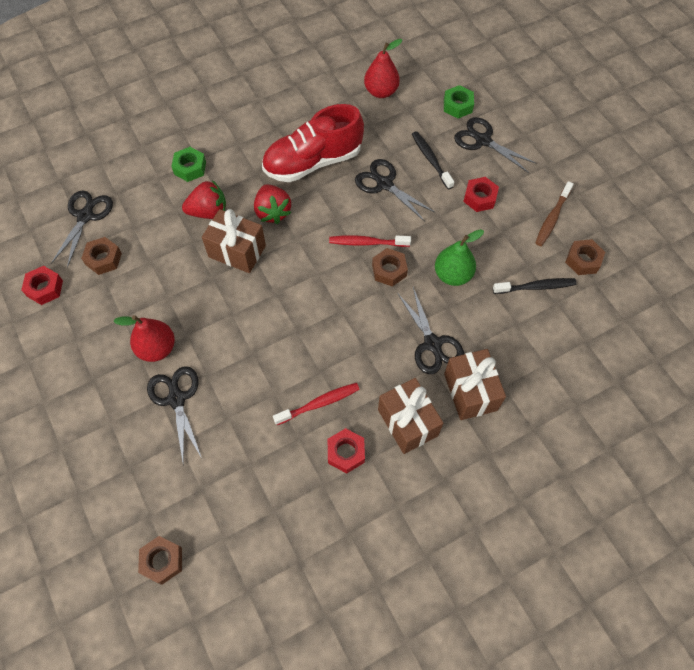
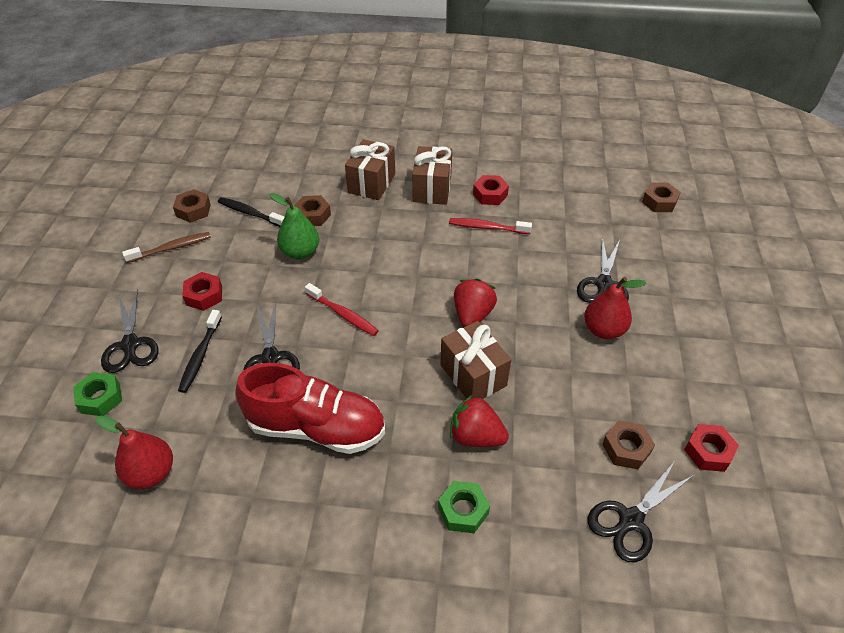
camera: 145 degrees left, 15 degrees down
red strawberry [254,184,291,224] -> red strawberry moved to [454,278,497,327]
brown nut [372,248,408,287] -> brown nut moved to [294,195,331,226]
black scissors [397,287,464,374] -> none

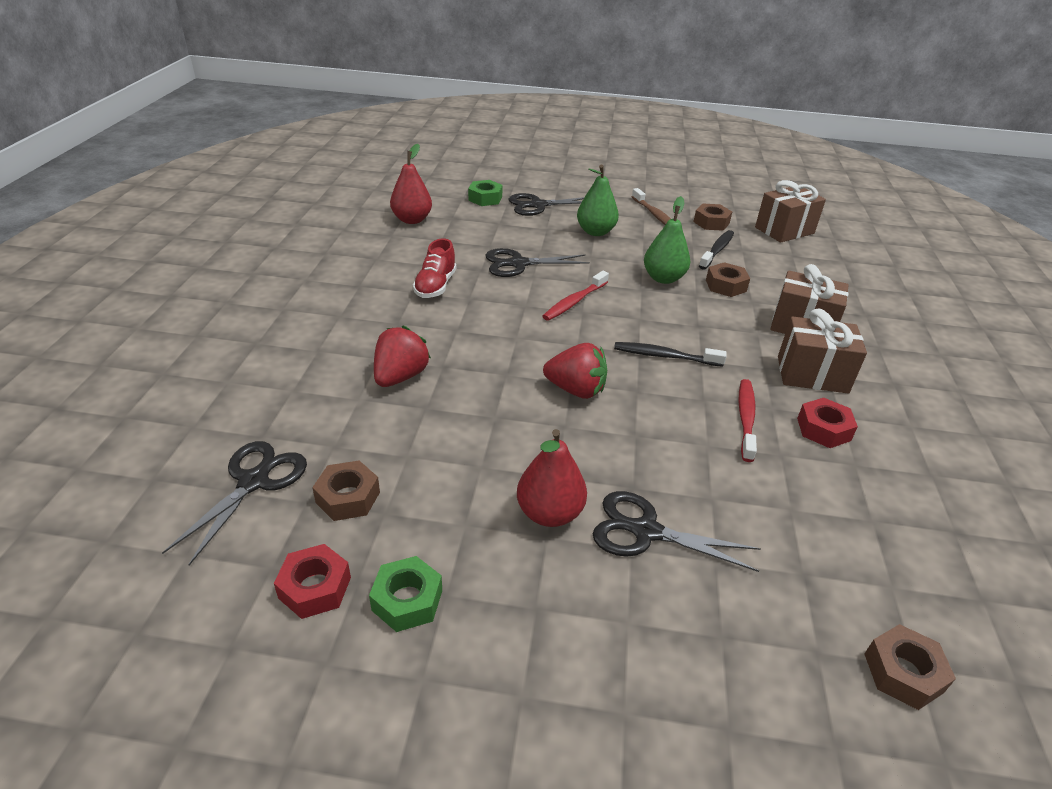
camera: 90 degrees right, 10 degrees down
black toothbrush [178,310,222,393] -> black toothbrush moved to [614,342,727,367]
red nut [182,272,222,311] -> green pear [577,165,619,236]
red shoe [235,363,385,454] -> red shoe [413,238,456,298], size x0.55
green nut [438,481,490,533] -> green nut moved to [369,556,442,632]
brown gift [440,321,511,399] -> brown gift moved to [755,180,826,243]
black scissors [588,461,694,562] -> black scissors turned 60 degrees clockwise [162,441,307,565]

